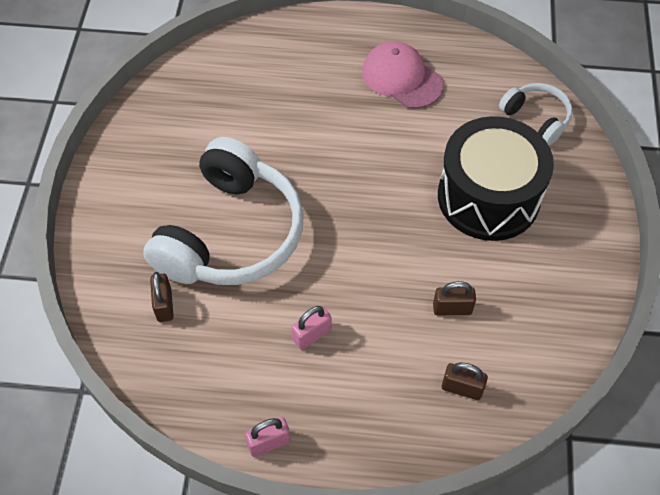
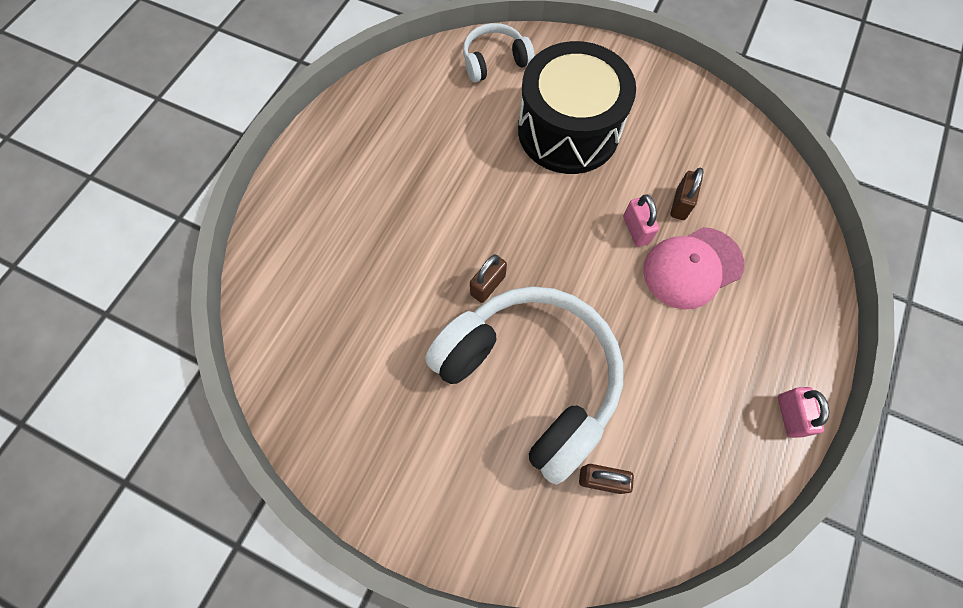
camera: 70 degrees left, 10 degrees up
pink padlock [291,306,332,350] -> pink padlock moved to [623,195,659,247]
pink cap [362,41,444,109] -> pink cap moved to [643,227,744,310]
brown padlock [442,363,488,400] -> brown padlock moved to [470,254,507,303]

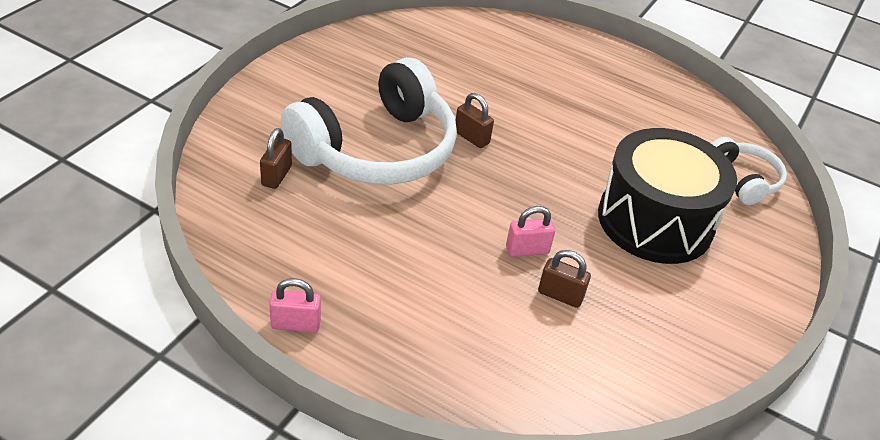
camera: 90 degrees right, 25 degrees down
pink cap [643,227,744,310] -> none

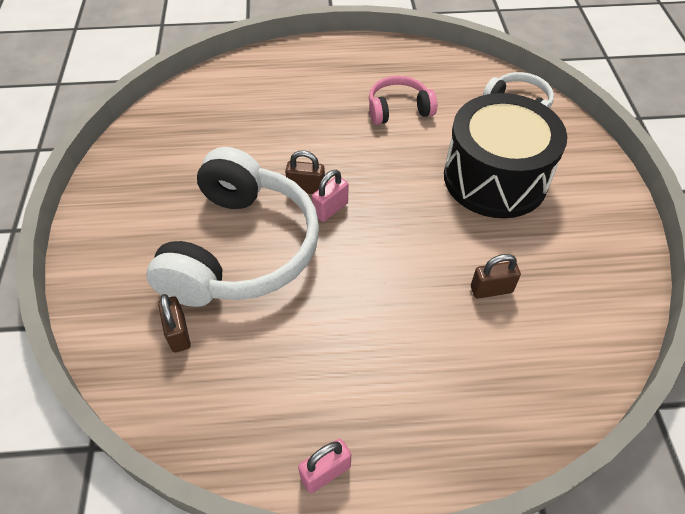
camera: 30 degrees left, 10 degrees up
pink padlock [506,206,555,257] -> pink padlock moved to [312,170,348,222]
none -> pink headphones [369,76,437,125]

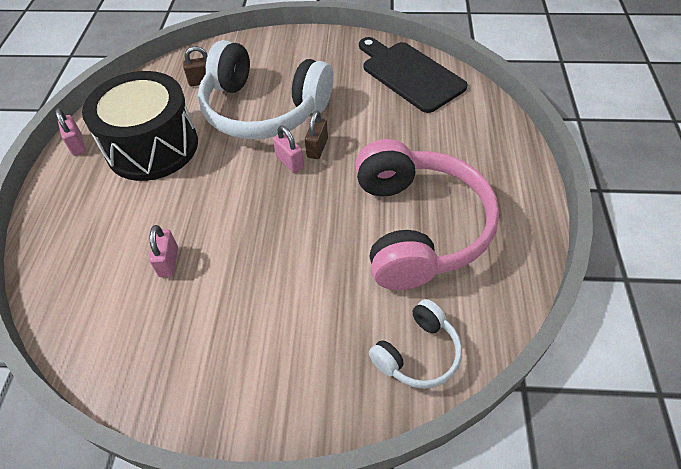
camera: 100 degrees right, 0 degrees up
pink headphones [369,76,437,125] -> pink headphones [355,139,499,290], size x2.06
black drum [444,93,567,218] -> black drum moved to [82,71,198,181]
brown padlock [471,254,521,299] -> pink padlock [149,225,178,277]
none -> black cutting board [359,37,468,113]

